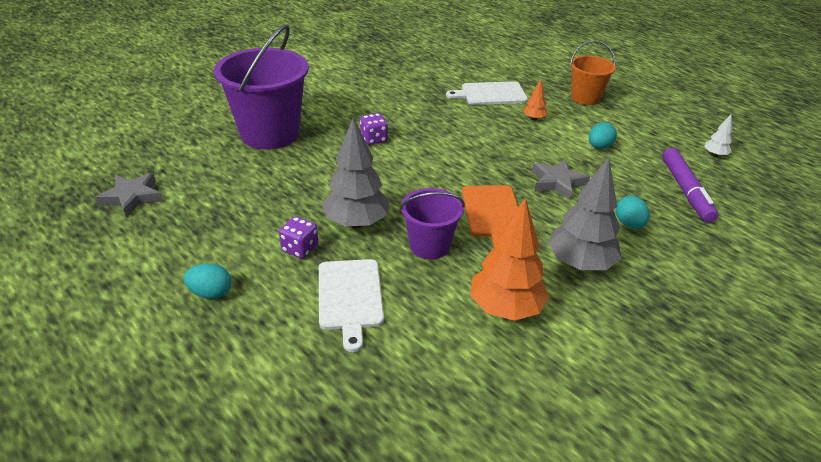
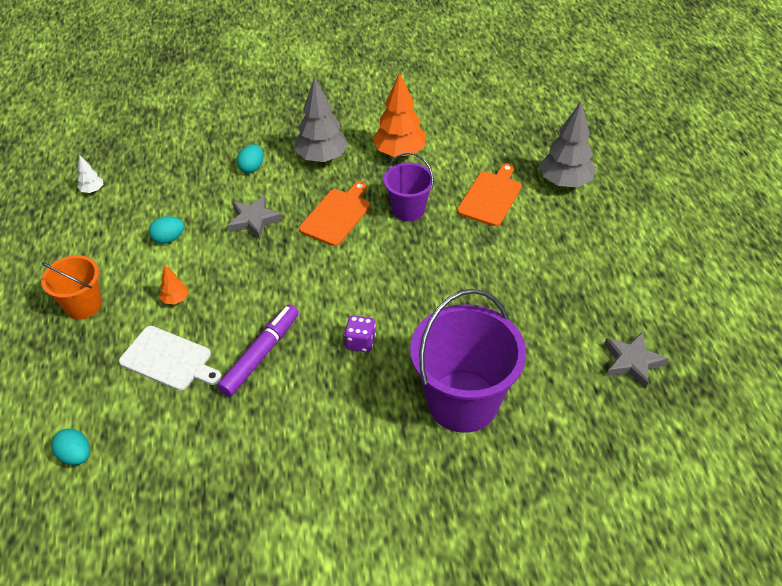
camera: 145 degrees left, 10 degrees up
turquoise egg [184,263,232,299] -> turquoise egg moved to [51,429,90,465]
purple dice [279,216,318,259] -> none
white cutting board [319,259,384,352] -> orange cutting board [457,164,522,226]
grey tree [322,117,390,228] -> grey tree moved to [540,101,596,187]
purple marker [662,148,718,223] -> purple marker moved to [217,304,299,397]

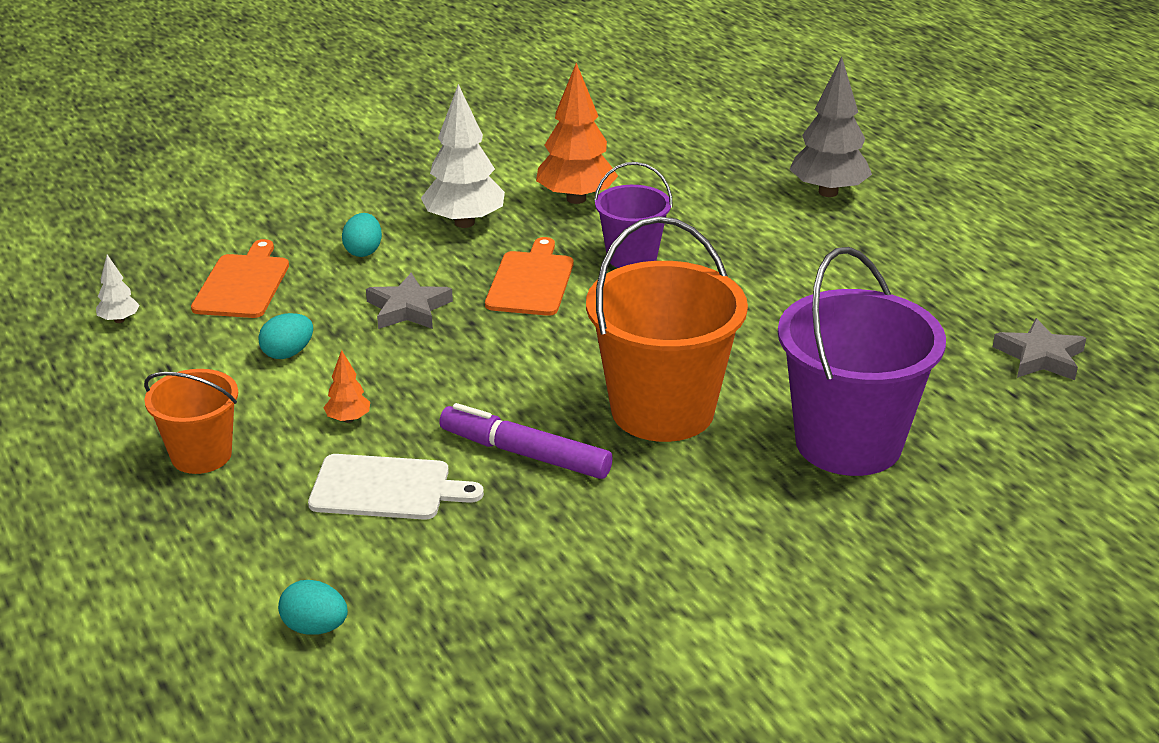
camera: 20 degrees left, 15 degrees down
purple marker [217,304,299,397] -> purple marker turned 75 degrees counterclockwise [439,403,613,479]
grey tree [295,77,348,162] -> white tree [421,84,505,228]
purple dice [344,315,376,352] -> orange bucket [586,216,748,442]
orange cutting board [457,164,522,226] -> orange cutting board moved to [191,239,289,318]

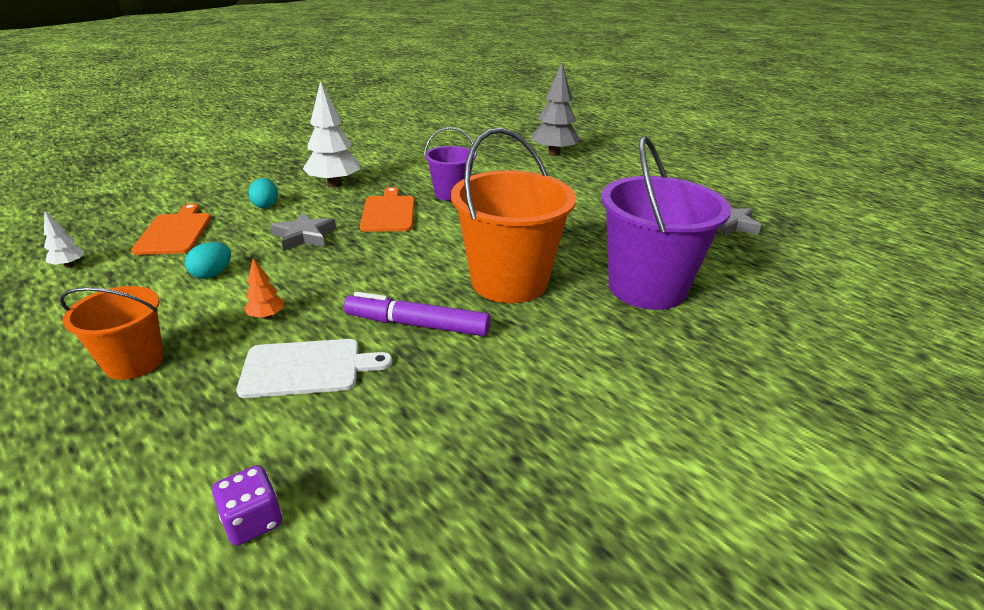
camera: 15 degrees left, 0 degrees up
turquoise egg [278,580,348,635] -> purple dice [212,465,282,546]
orange tree [536,63,618,204] -> none

